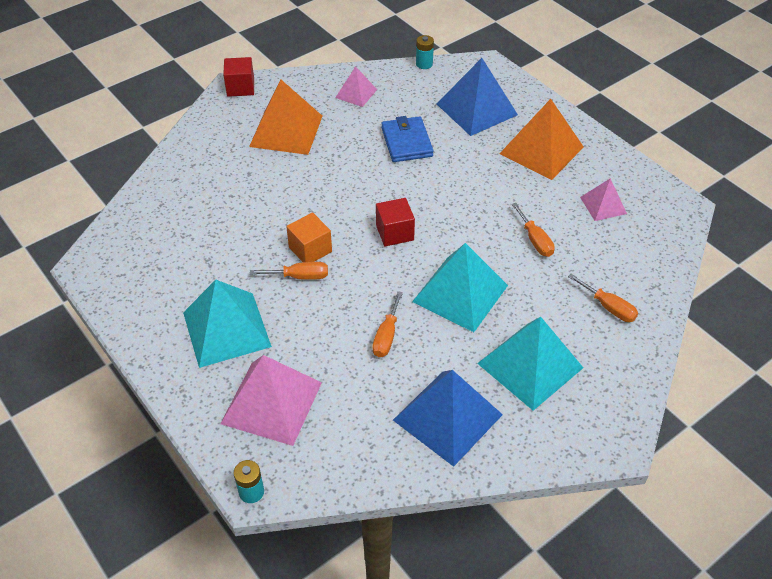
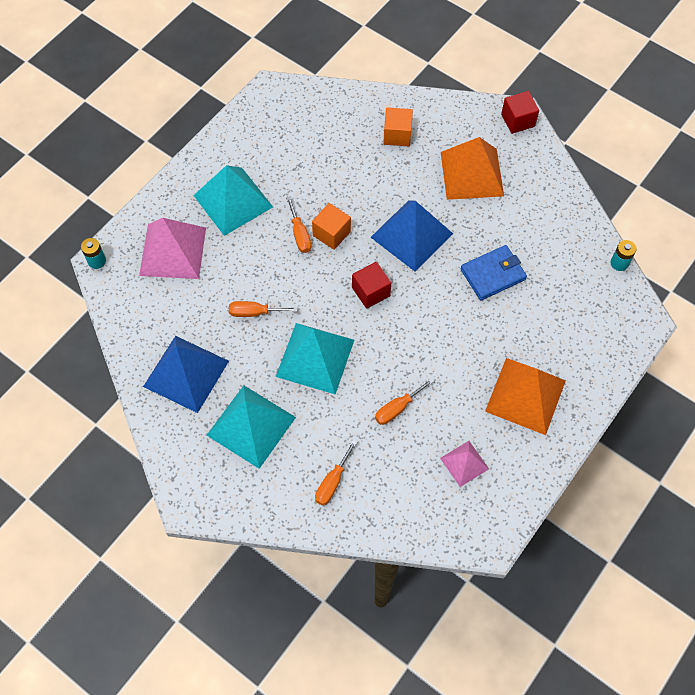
camera: 75 degrees right, 15 degrees up
pink pyramid [335,66,377,107] -> none
blue pyramid [437,58,518,136] -> blue pyramid moved to [371,200,453,272]
none -> orange cube [383,107,413,147]

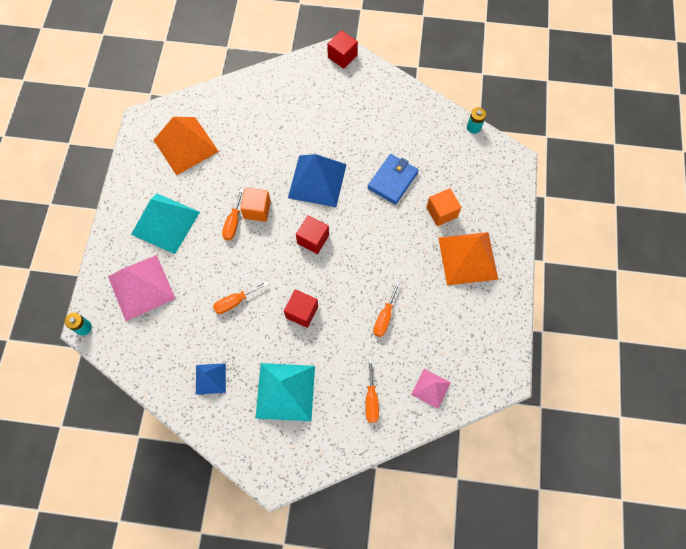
camera: 30 degrees left, 5 degrees up
blue pyramid [143,336,229,413] -> blue pyramid [196,363,226,395], size x0.54
turquoise pyramid [276,323,354,395] -> red cube [284,289,318,328]
orange screwdriver [286,196,312,253] -> orange screwdriver turned 60 degrees clockwise [222,189,244,240]
orange cube [383,107,413,147] -> orange cube moved to [426,188,461,226]
pink pyramid [440,441,489,487] -> pink pyramid moved to [411,369,451,409]
orange pyramid [441,137,504,200] -> orange pyramid moved to [154,117,219,175]

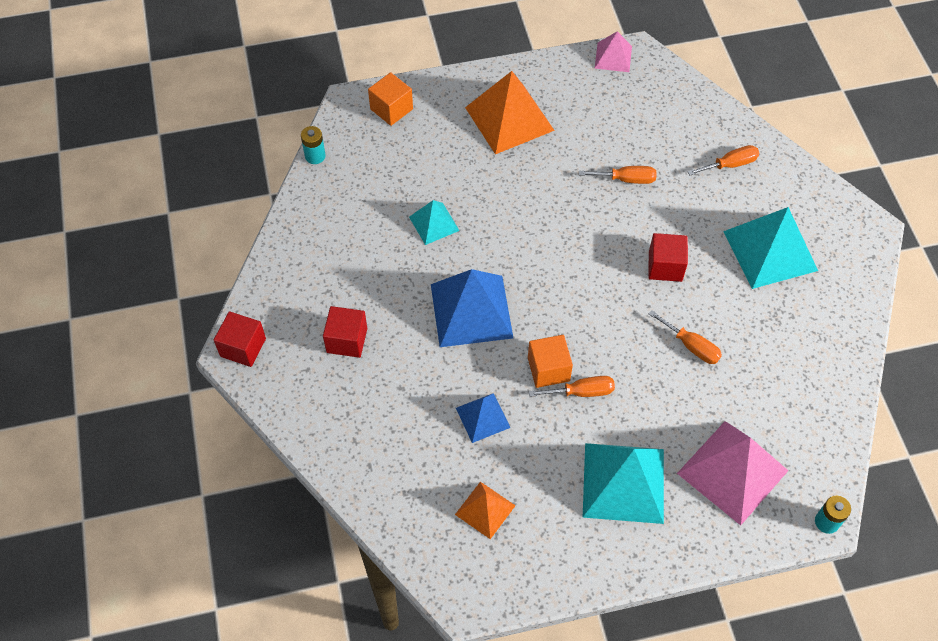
camera: 110 degrees left, 10 degrees down
orange pyramid [154,117,219,175] -> orange pyramid [455,482,516,539], size x0.54
blue pyramid [196,363,226,395] -> blue pyramid moved to [456,393,511,443]
red cube [296,215,329,254] -> red cube moved to [323,306,367,358]
blue wallet [368,154,418,205] -> turquoise pyramid [409,200,460,245]
pink pyramid [411,369,451,409] -> pink pyramid moved to [595,31,632,72]
orange cube [426,188,461,226] -> orange cube moved to [368,72,413,126]

